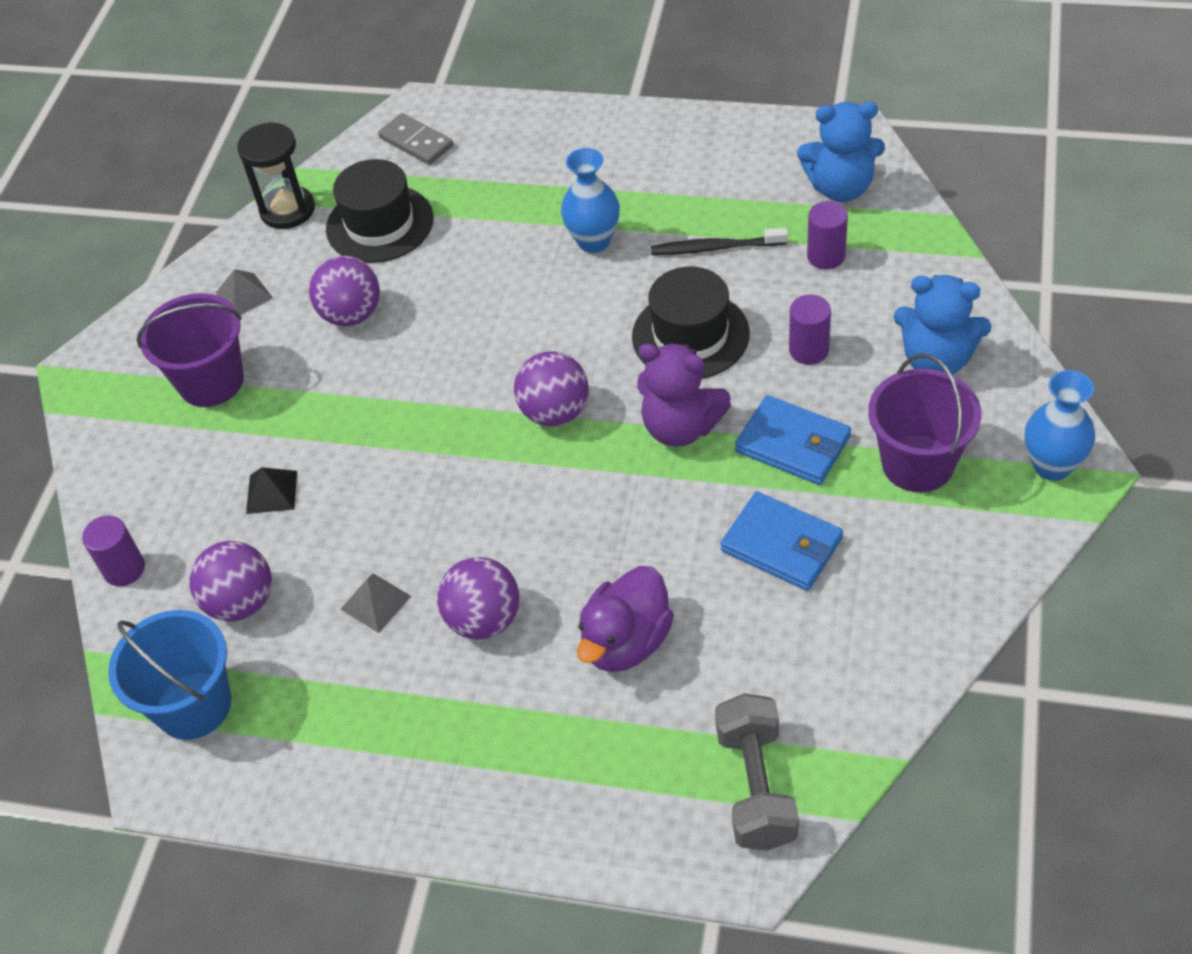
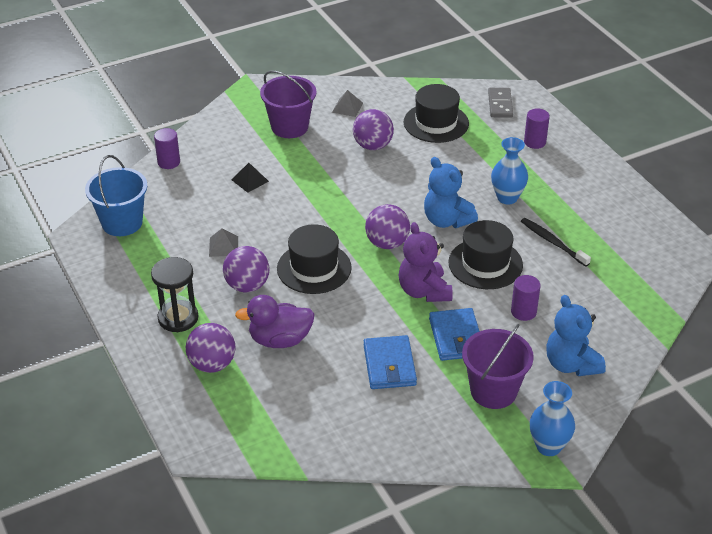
camera: 45 degrees right, 10 degrees down
purple ball [189,541,272,621] -> purple ball moved to [186,323,236,373]
black hourglass [237,122,315,229] -> black hourglass moved to [151,257,198,332]
grey dumbbell [715,693,799,850] -> none
blue teddy bear [797,102,885,202] -> blue teddy bear moved to [424,157,478,228]
purple cylinder [807,201,848,270] -> purple cylinder moved to [524,109,550,149]
none -> black hat [277,224,352,294]

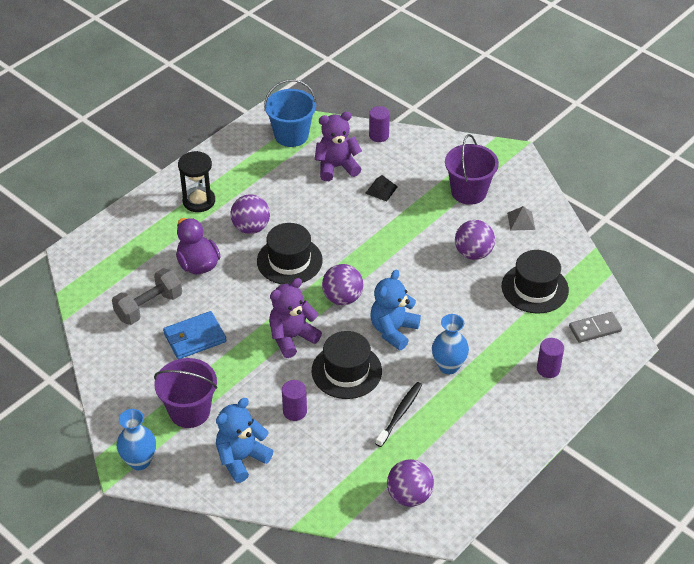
camera: 70 degrees right, 5 degrees up
purple ball [186,323,236,373] -> purple ball moved to [387,459,434,507]
grey pyramid [209,228,238,257] -> none
blue wallet [429,308,479,361] -> none
none -> grey dumbbell [112,268,182,325]
none -> purple teddy bear [315,112,362,181]

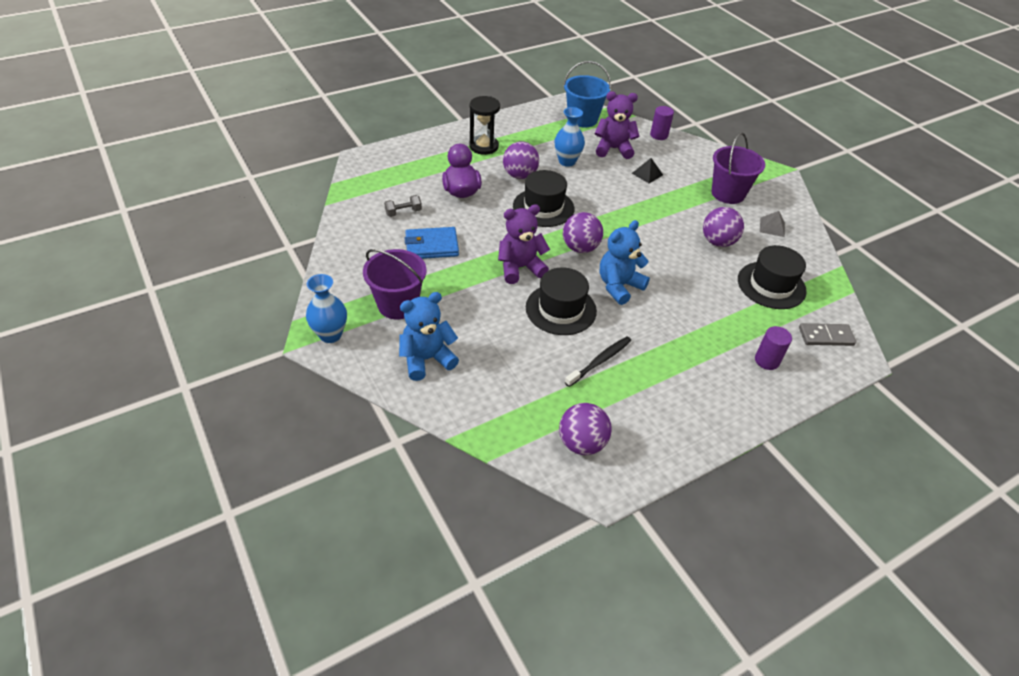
camera: 15 degrees right, 0 degrees up
grey dumbbell [112,268,182,325] -> grey dumbbell [384,195,422,217], size x0.56
purple cylinder [282,380,307,421] -> none
blue vase [432,314,469,374] -> blue vase moved to [555,107,585,167]

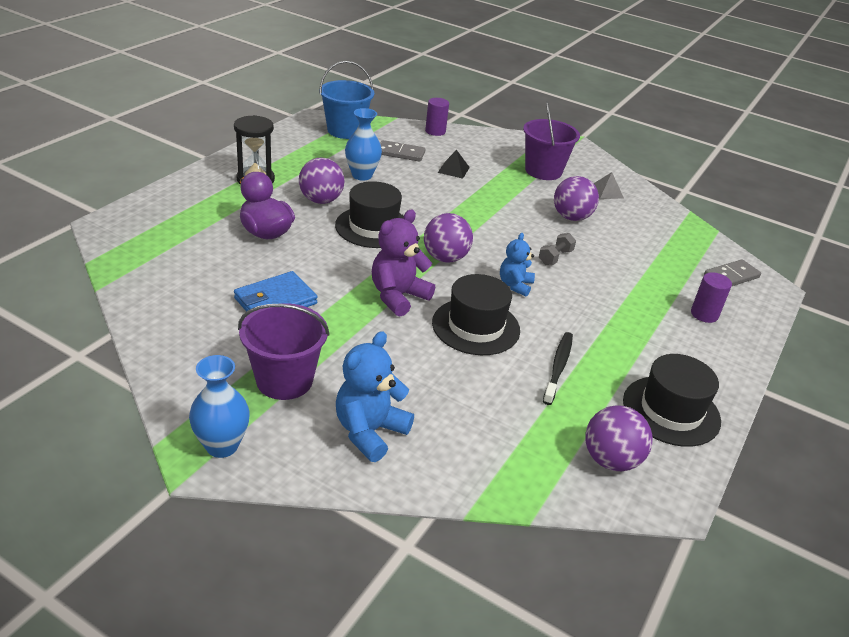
camera: 30 degrees left, 10 degrees down
grey dumbbell [384,195,422,217] -> grey dumbbell moved to [539,233,576,265]
purple teddy bear [595,91,639,159] -> grey domino [380,140,425,162]
blue teddy bear [600,220,650,305] -> blue teddy bear [500,233,535,297], size x0.63
black hat [738,245,807,309] -> black hat moved to [623,354,721,447]

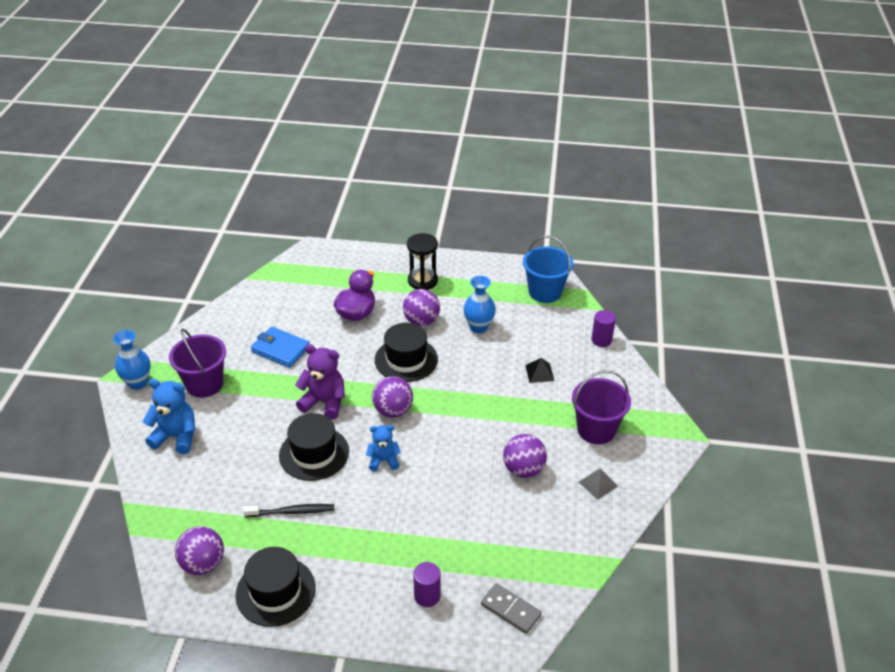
camera: 70 degrees right, 5 degrees up
grey domino [380,140,425,162] -> none
grey dumbbell [539,233,576,265] -> none

